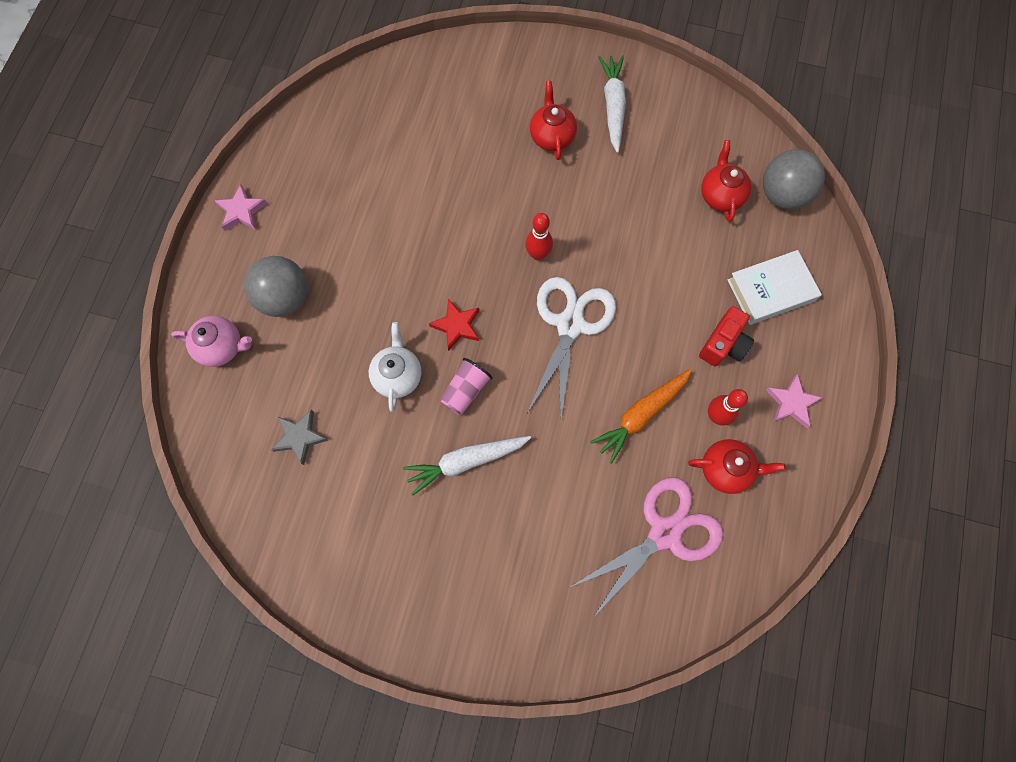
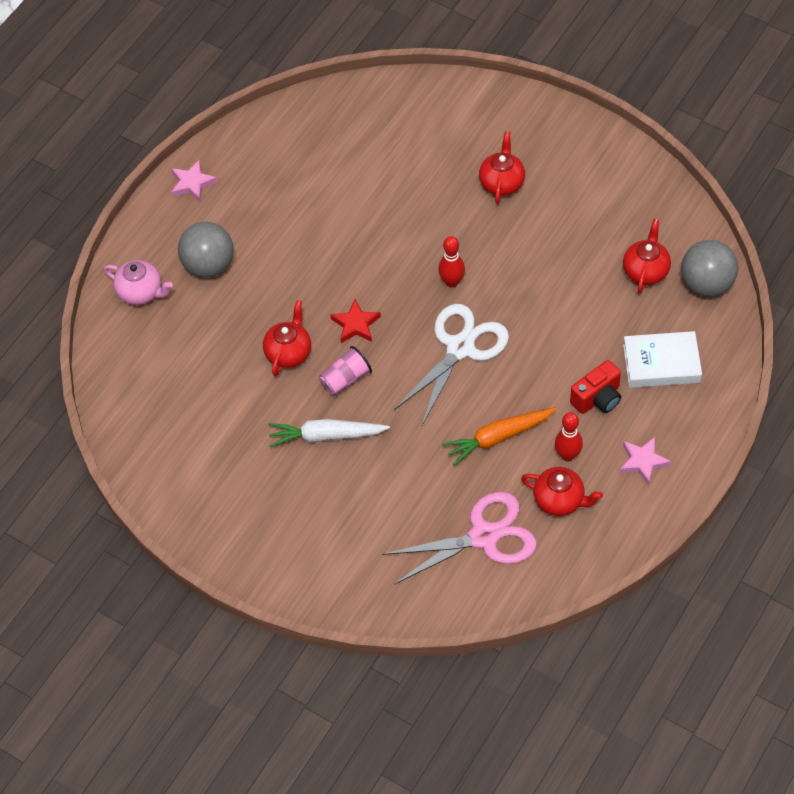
camera: 20 degrees right, 15 degrees down
grey star [271,410,328,465] -> none
white teapot [369,322,421,412] -> red teapot [263,300,311,376]
white carrot [598,55,626,153] -> none

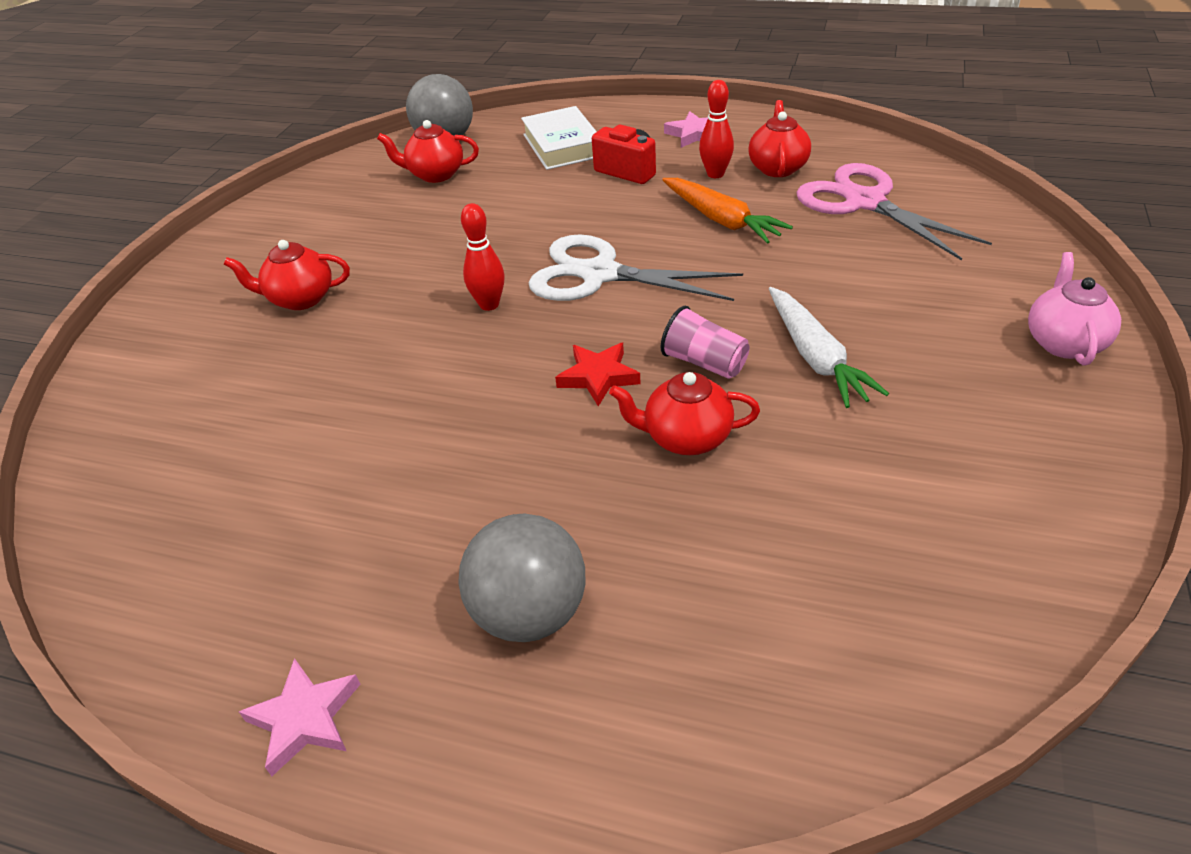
camera: 105 degrees left, 15 degrees down
pink teapot [104,260,173,305] -> pink teapot moved to [1028,252,1121,366]

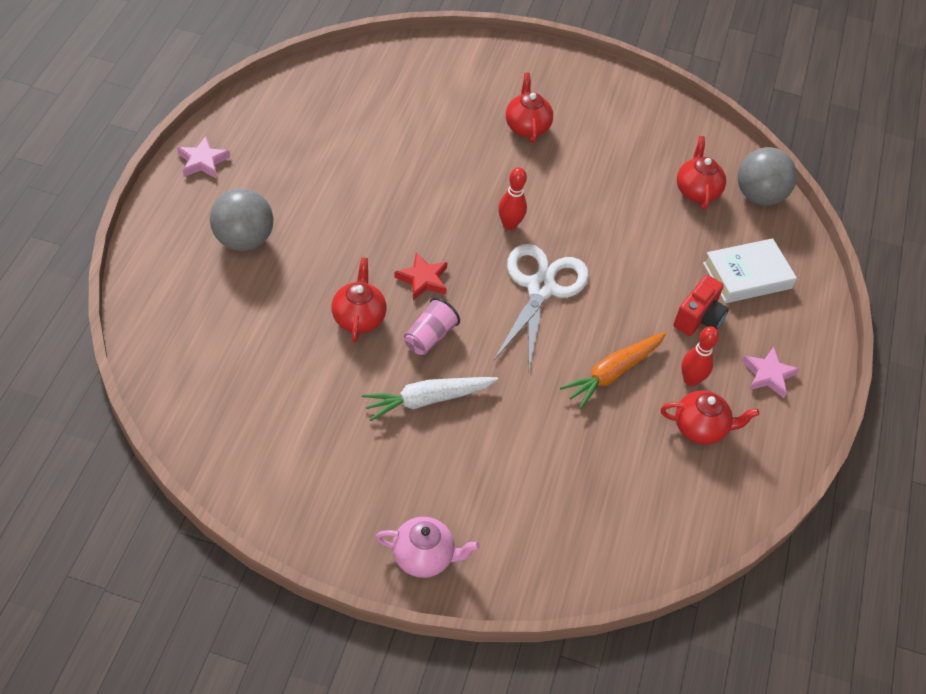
camera: 80 degrees right, 10 degrees up
pink scissors [796,163,992,261] -> none

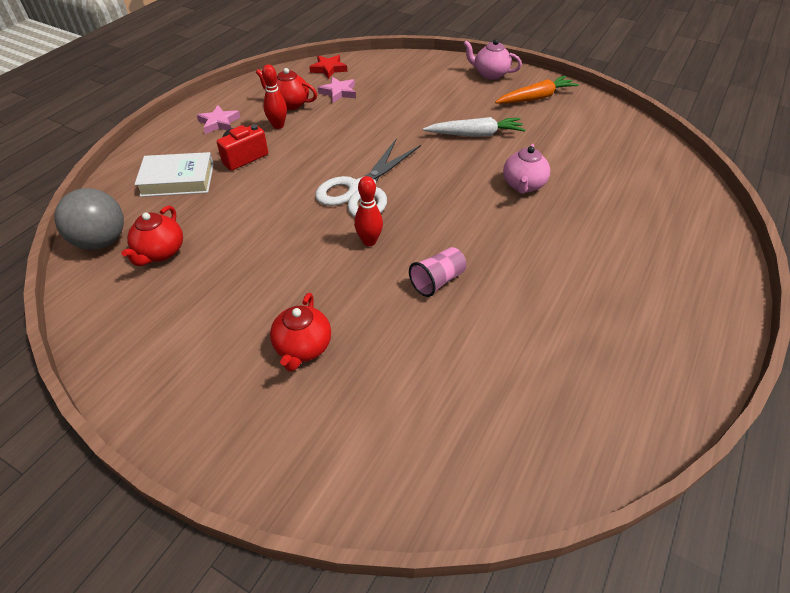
camera: 160 degrees left, 5 degrees down
pink star [177,136,230,179] -> pink star moved to [318,77,356,103]
grey ball [210,188,273,251] -> none
red teapot [332,257,386,343] -> pink teapot [503,144,550,194]
red star [394,252,448,300] -> red star moved to [309,55,347,79]
pink cup [404,298,460,355] -> pink cup moved to [409,247,466,297]
orange carrot [560,332,666,409] -> orange carrot moved to [495,75,579,104]

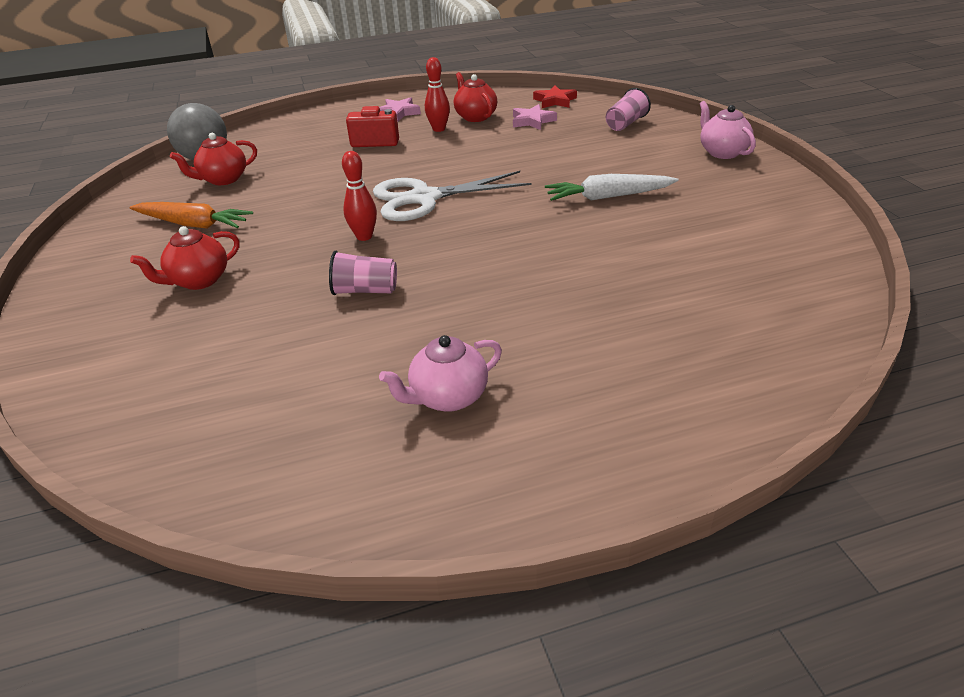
camera: 45 degrees right, 10 degrees down
white book [134,152,214,197] -> none
white carrot [423,117,525,137] -> white carrot turned 135 degrees clockwise [545,174,679,201]
orange carrot [495,75,579,104] -> orange carrot moved to [129,202,253,229]
pink teapot [503,144,550,194] -> pink teapot moved to [379,335,502,412]
none -> pink cup [606,88,651,131]

